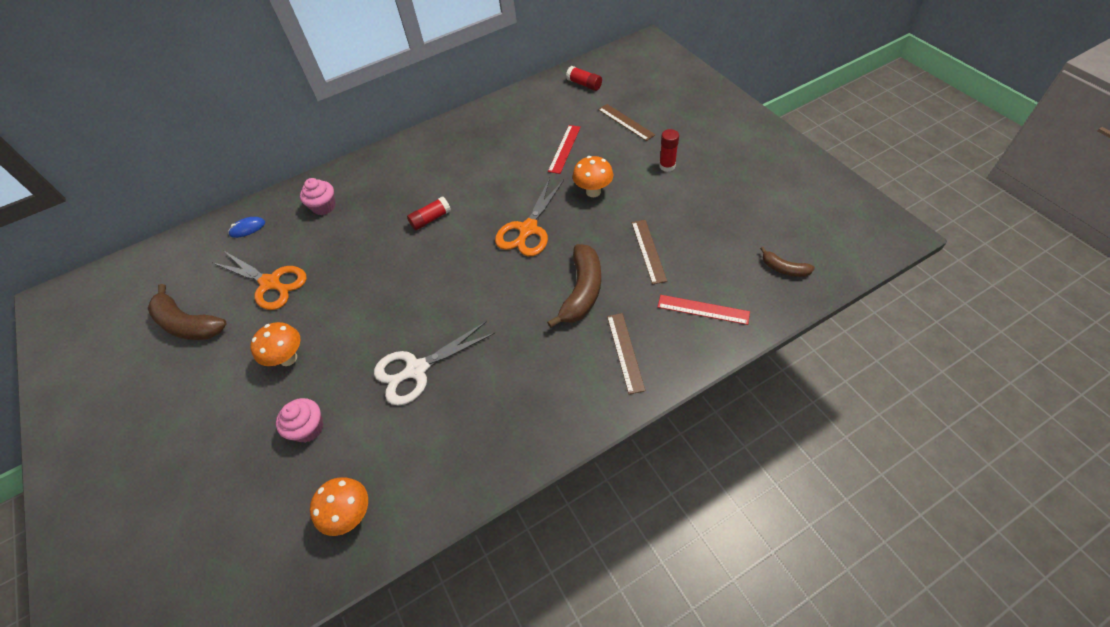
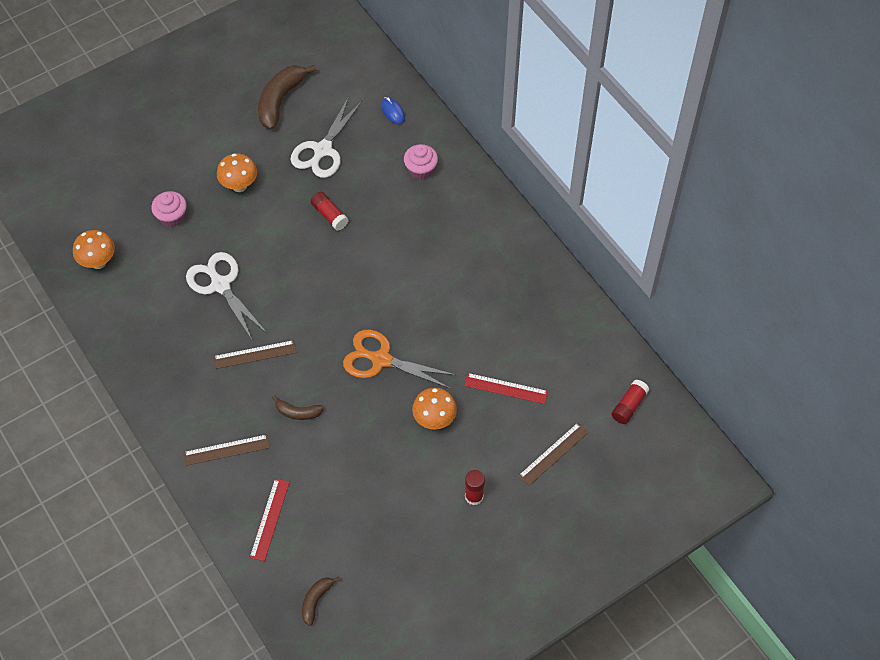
camera: 80 degrees right, 5 degrees up
orange scissors [213,251,307,310] -> white scissors [291,97,362,178]
red glue stick [407,196,451,230] -> red glue stick moved to [311,192,348,231]
brown banana [547,244,601,328] -> brown banana [272,395,324,420], size x0.53
brown ruler [632,220,667,284] -> brown ruler moved to [213,340,296,369]

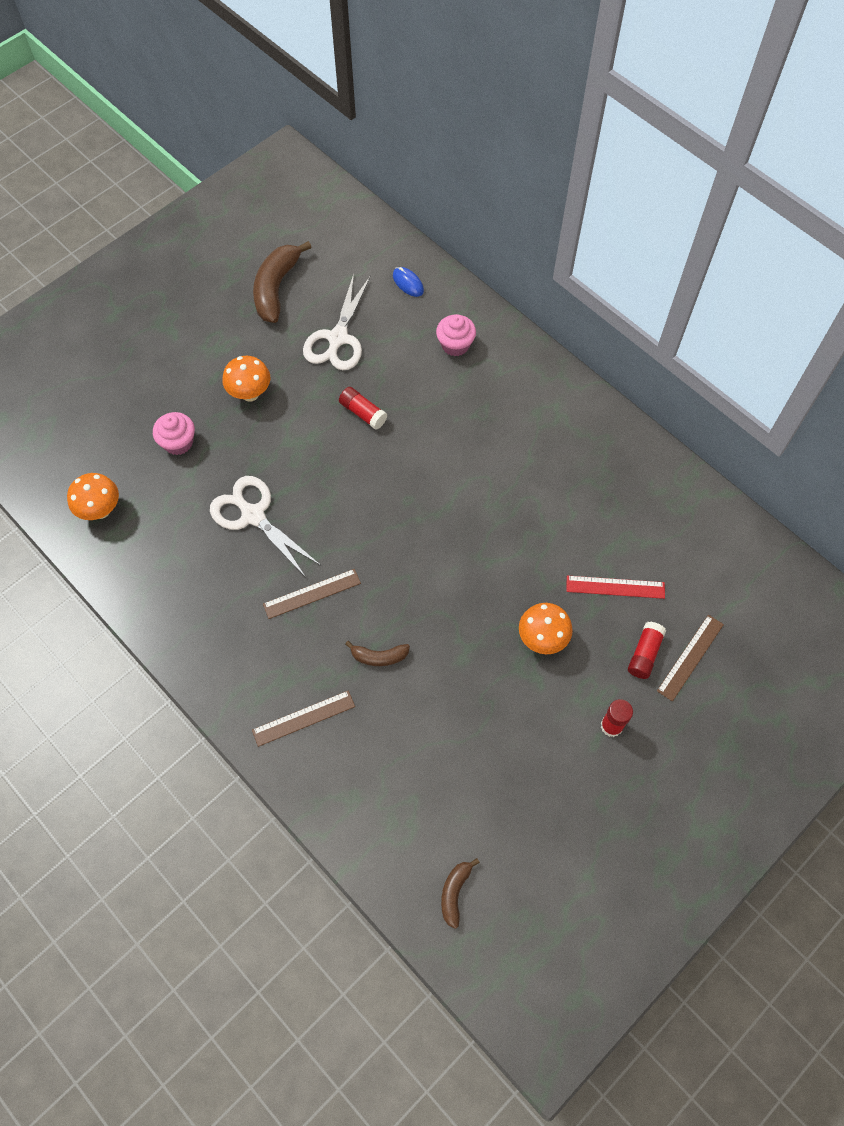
camera: 10 degrees left, 5 degrees up
red ruler [250,479,290,561] -> none
orange scissors [343,330,456,389] -> none
red glue stick [611,379,649,424] -> red glue stick moved to [628,622,666,679]

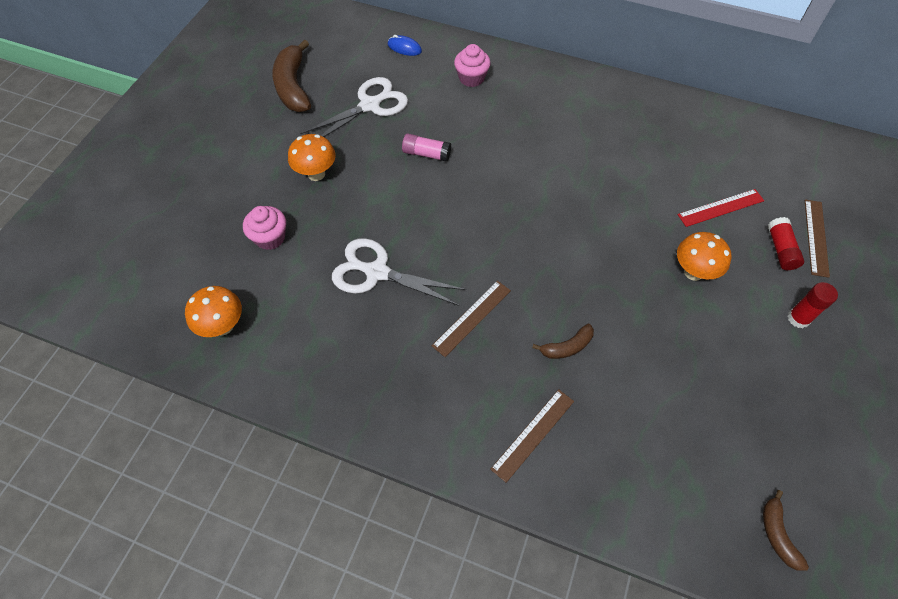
camera: 25 degrees left, 5 degrees down
white scissors [303,274,371,370] -> white scissors turned 120 degrees counterclockwise [300,77,408,137]
red glue stick [339,387,388,430] -> pink glue stick [402,134,451,162]

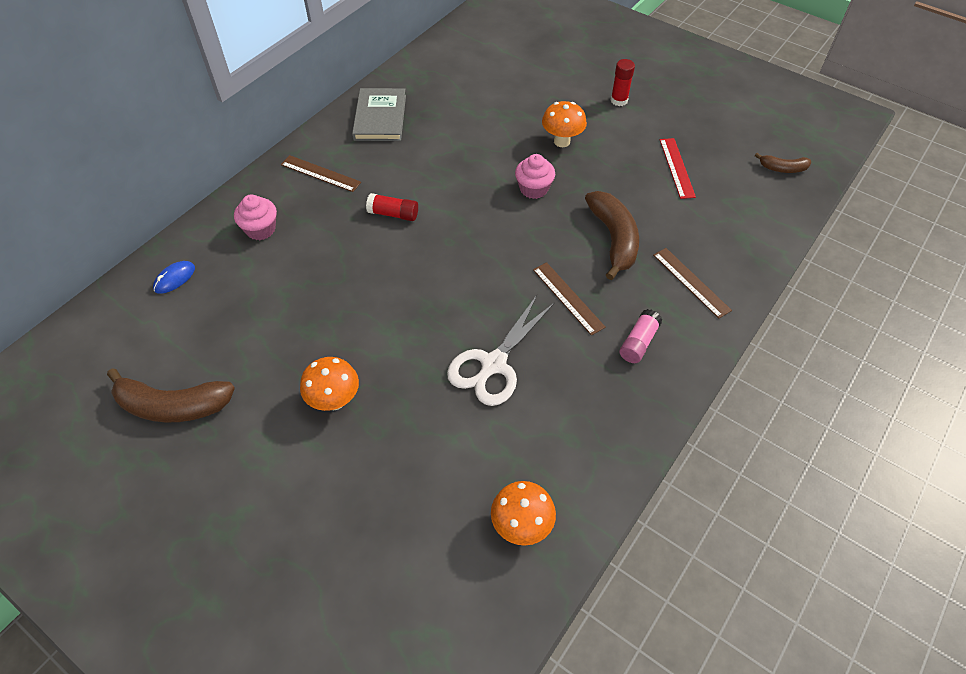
camera: 75 degrees left, 5 degrees down
pink cupcake [243,206,286,250] -> pink cupcake moved to [515,154,555,199]
white scissors [300,77,408,137] -> none
pink glue stick [402,134,451,162] -> pink glue stick moved to [619,309,662,363]
brown banana [532,324,594,359] -> brown banana [585,191,639,280], size x1.89
red ruler [678,189,764,227] -> red ruler moved to [660,138,696,199]
red glue stick [768,217,804,270] -> red glue stick moved to [366,193,418,221]
brown ruler [805,199,830,278] -> brown ruler moved to [281,155,361,192]
none -> grey book [352,88,406,141]

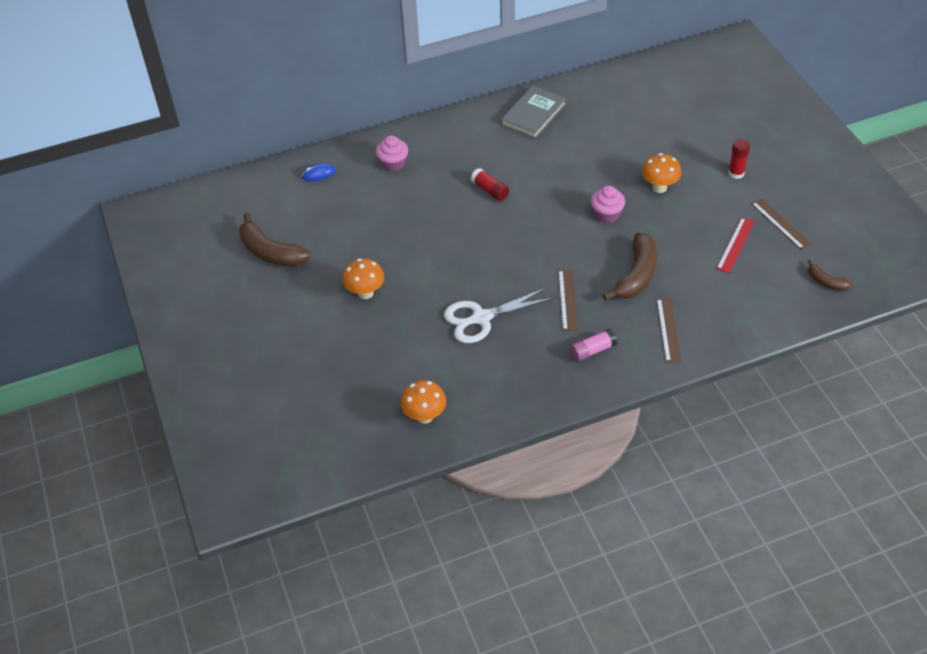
camera: 35 degrees right, 5 degrees down
brown ruler [281,155,361,192] -> brown ruler moved to [751,198,812,250]

